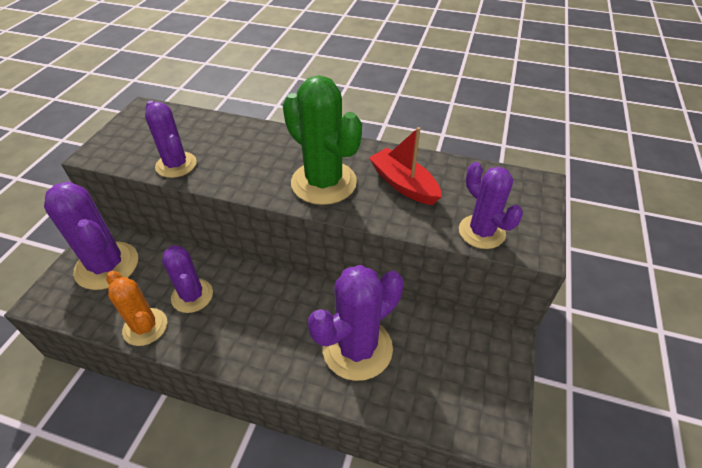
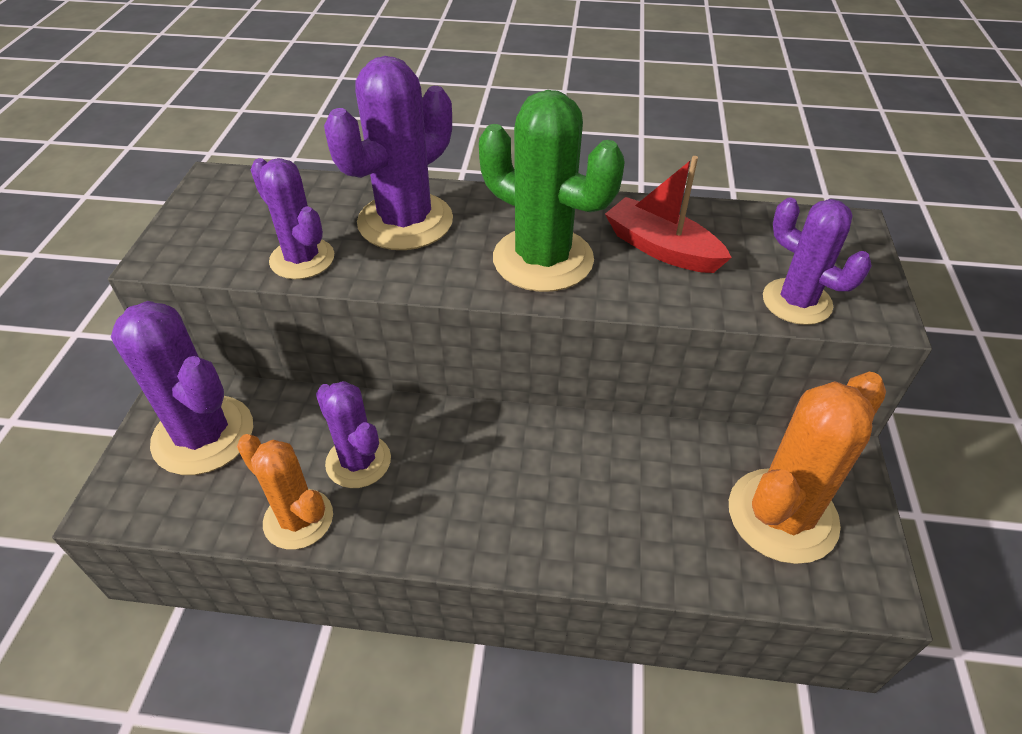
camera: 10 degrees left, 0 degrees up
purple cactus [308,265,404,381] -> purple cactus moved to [324,56,453,250]
none -> orange cactus [729,372,886,564]

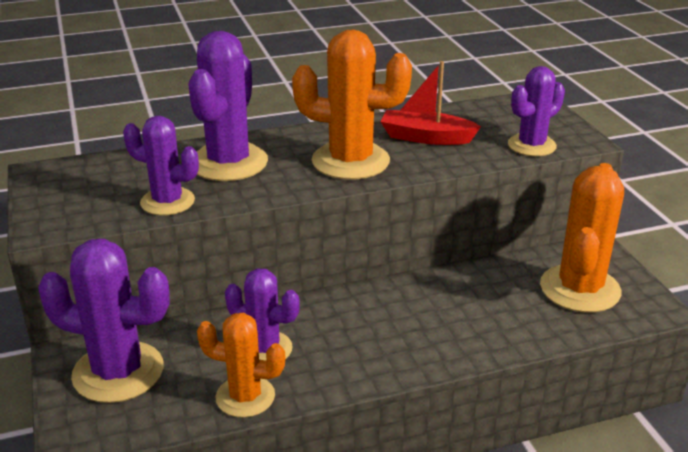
camera: 25 degrees left, 15 degrees down
green cactus [479,90,625,292] -> orange cactus [292,30,412,180]
purple cactus [763,197,872,325] -> purple cactus turned 60 degrees counterclockwise [508,66,565,156]

